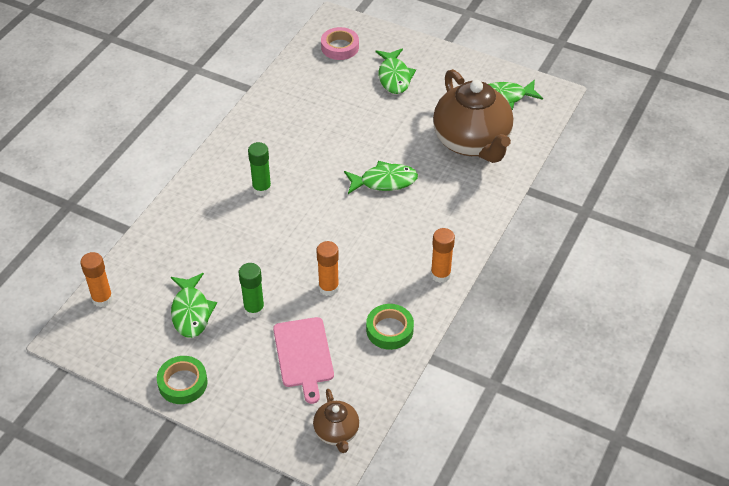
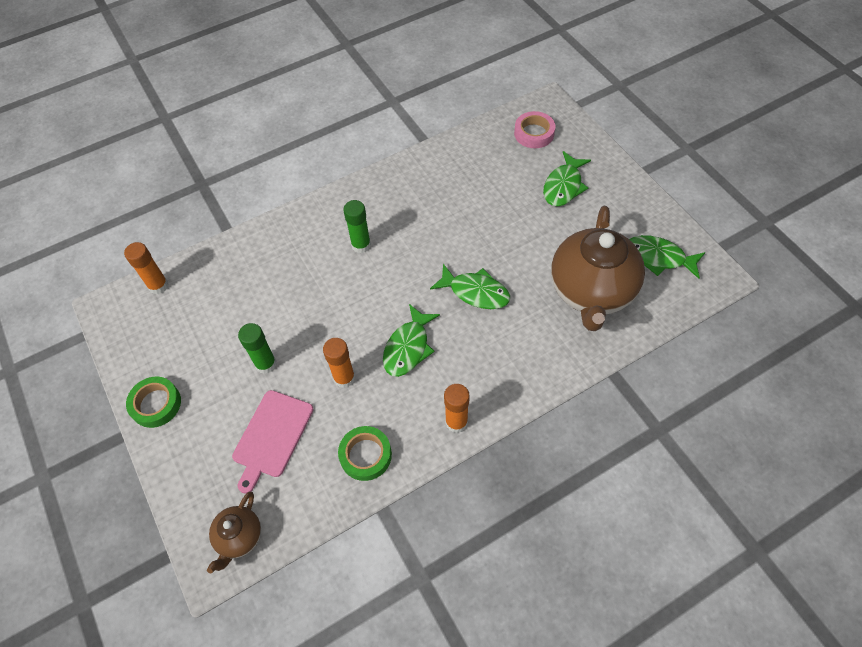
camera: 35 degrees right, 10 degrees up
green fish [171,273,217,338] -> green fish moved to [383,304,440,377]

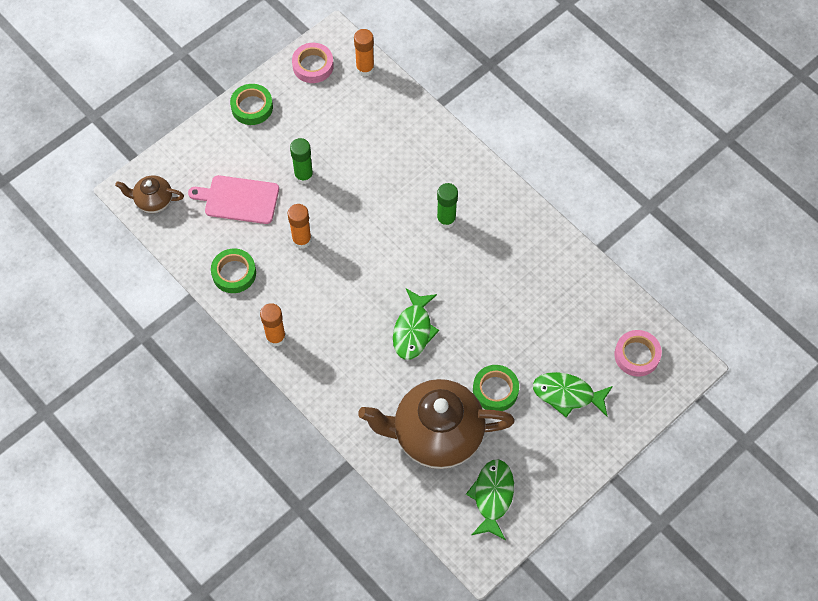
camera: 75 degrees right, 5 degrees up
green fish [383,304,440,377] -> none
none -> pink tape [292,43,334,83]
none -> green tape [473,365,519,411]

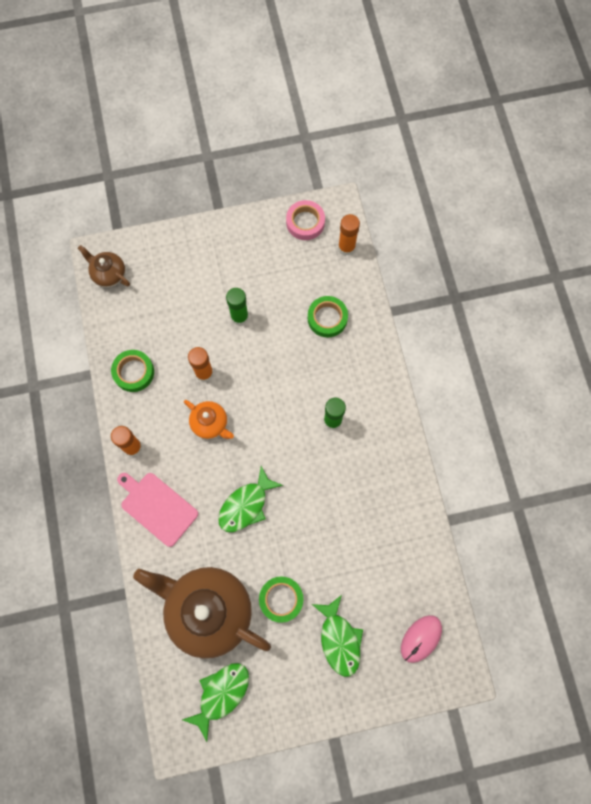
camera: 30 degrees right, 10 degrees up
pink cutting board [188,175,279,224] -> pink cutting board moved to [117,473,198,547]
green tape [230,84,273,125] -> green tape moved to [308,296,348,337]
green fish [533,372,613,417] -> green fish turned 150 degrees counterclockwise [312,595,363,677]
pink tape [614,330,662,377] -> pink mouse [401,615,442,663]
none -> orange teapot [184,400,234,439]

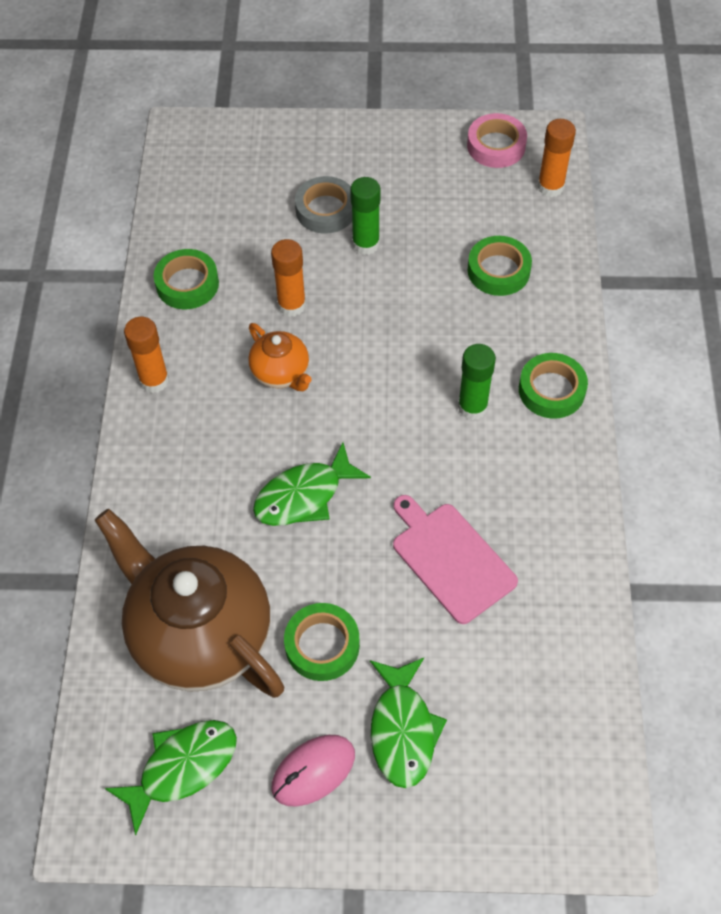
camera: 15 degrees right, 15 degrees down
brown teapot [78,245,130,288] -> none
pink cutting board [117,473,198,547] -> pink cutting board moved to [393,495,518,624]
pink mouse [401,615,442,663] -> pink mouse moved to [272,735,355,806]
none -> grey tape [295,176,352,234]
none -> green tape [519,353,588,419]

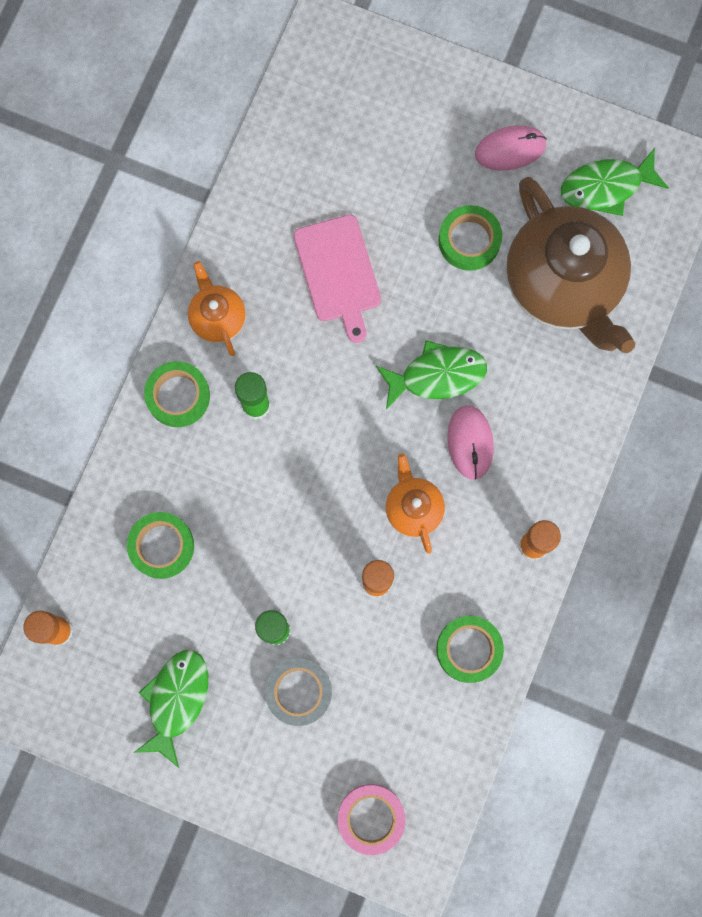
camera: 160 degrees left, 20 degrees up
green fish [370,658,447,788] -> green fish moved to [134,650,208,768]
pink tape [467,113,527,168] -> pink tape moved to [338,784,405,855]
none -> orange teapot [188,261,246,356]
none -> pink mouse [447,405,494,480]

